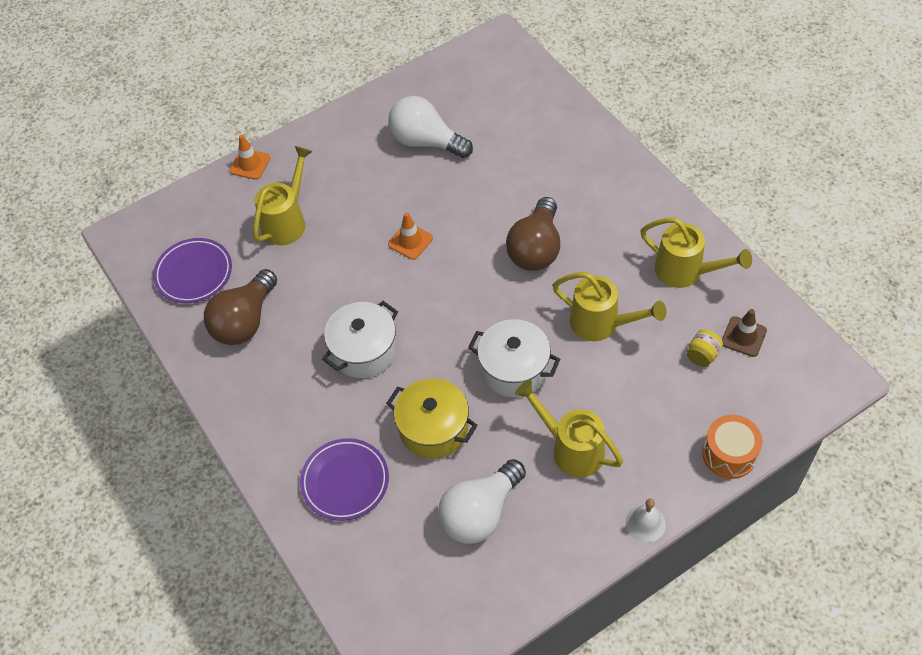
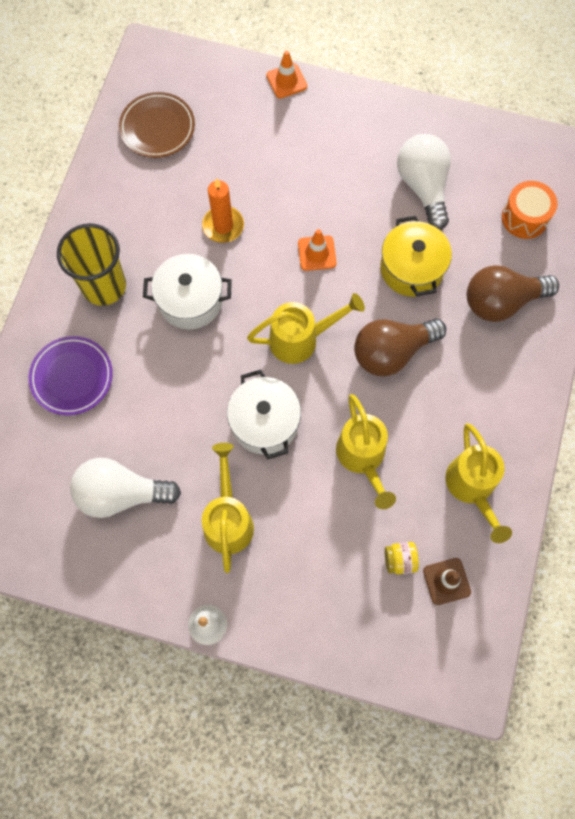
camera: 45 degrees right, 15 degrees up
purple plate [153,238,232,303] -> brown plate [119,92,195,158]
brown light bulb [204,269,277,345] -> brown light bulb moved to [467,265,559,322]
yellow watering can [253,146,313,245] -> yellow watering can moved to [247,293,365,364]
yellow pot [386,378,478,459] -> yellow pot moved to [380,216,452,297]
orange drum [702,415,762,479] -> orange drum moved to [502,181,557,239]
none -> yellow cup [57,223,126,306]
none -> orange candle [202,178,244,243]

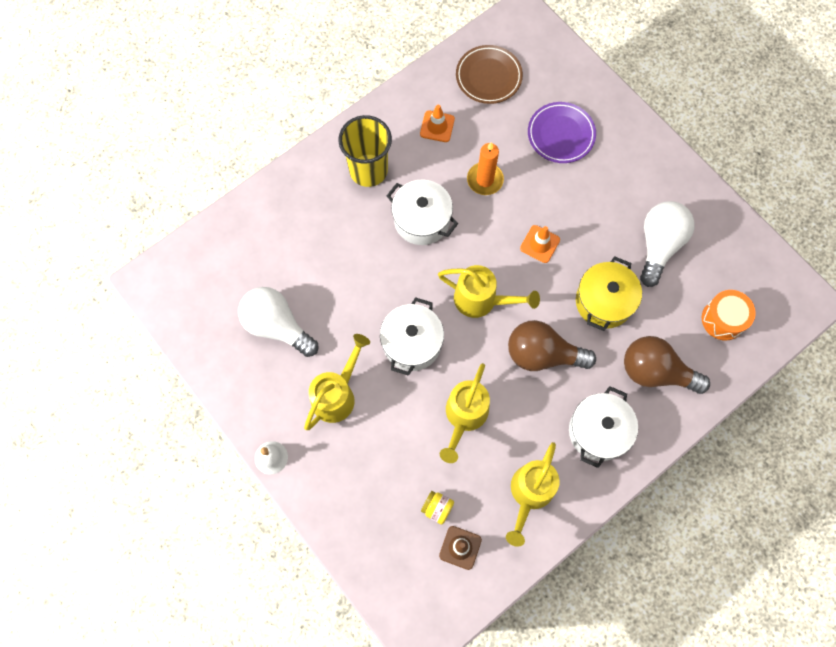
camera: 35 degrees right, 0 degrees up
purple plate [29,336,113,415] -> purple plate moved to [528,102,596,163]
orange traffic cone [266,50,307,99] -> orange traffic cone moved to [420,105,455,142]
none -> white pot [569,386,638,468]

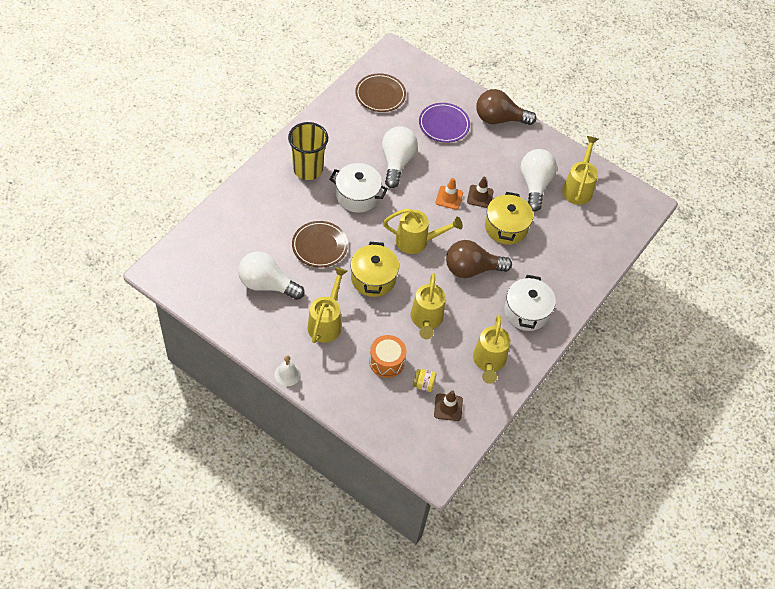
camera: 20 degrees left, 15 degrees down
white pot [380,297,444,376] -> yellow pot [350,242,399,297]
orange traffic cone [420,105,455,142] -> none
orange candle [467,143,504,195] -> white light bulb [382,126,418,188]
brown light bulb [624,336,710,394] -> brown light bulb moved to [476,89,536,125]
orange drum [702,290,756,341] -> orange drum moved to [369,335,406,378]
none -> brown plate [292,221,348,268]
none -> brown traffic cone [467,177,494,208]
none -> yellow watering can [562,136,598,205]

